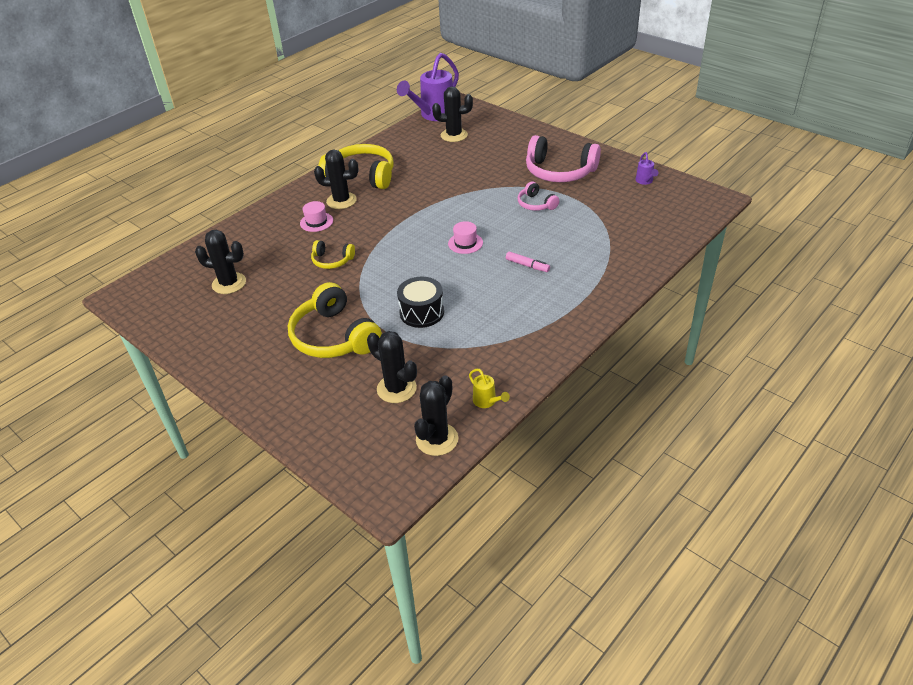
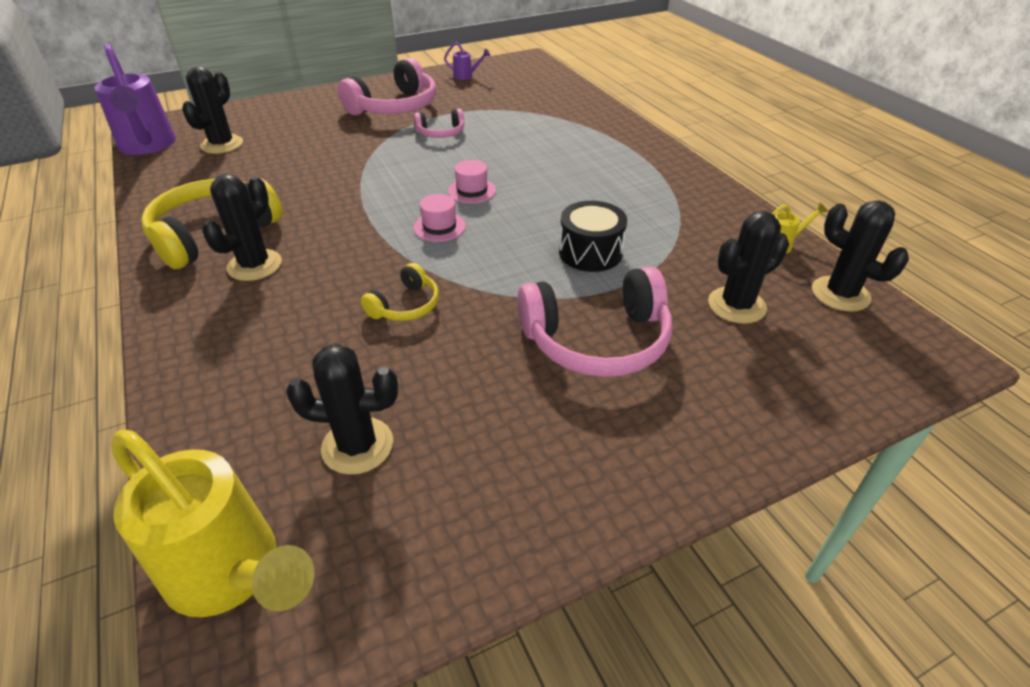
camera: 70 degrees left, 0 degrees up
black cactus [195,230,246,294] -> black cactus turned 60 degrees clockwise [286,344,398,475]
yellow headphones [288,282,382,358] -> pink headphones [518,266,672,377]
pink hat [300,201,333,232] -> pink hat moved to [413,194,466,242]
pink marker [506,251,550,272] -> none
none -> yellow watering can [111,430,314,617]

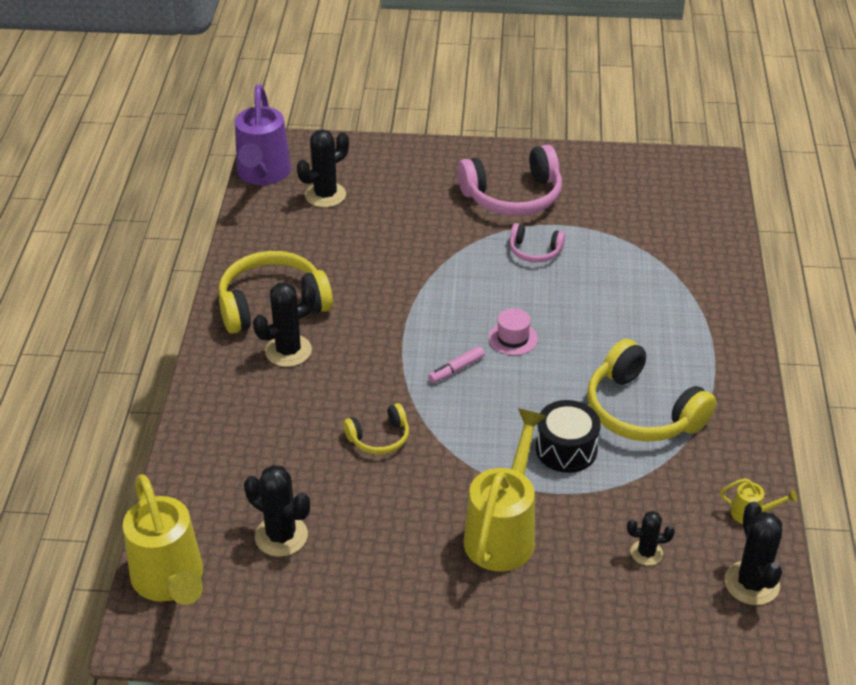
camera: 30 degrees right, 0 degrees up
pink hat [413,194,466,242] -> pink marker [428,346,485,383]
purple watering can [444,42,490,80] -> none
pink headphones [518,266,672,377] -> yellow watering can [464,408,547,571]
black cactus [708,211,789,324] -> black cactus [627,511,675,566], size x0.60
none -> yellow headphones [587,339,716,442]

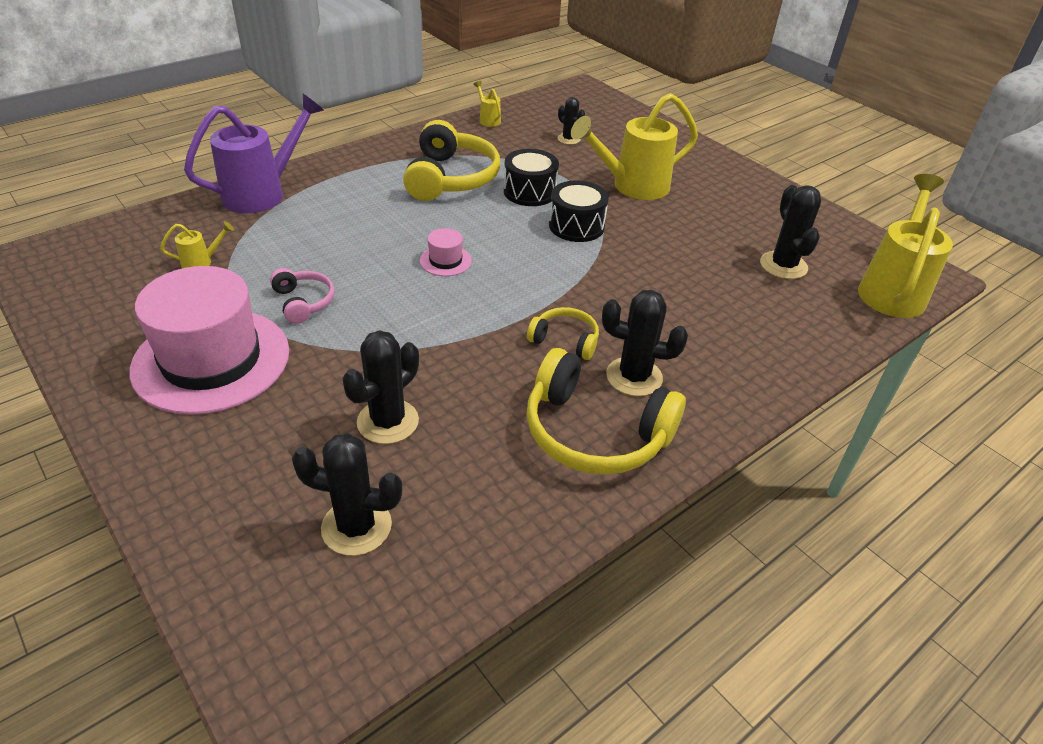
camera: 135 degrees left, 0 degrees up
purple watering can [235,84,291,185] -> purple watering can moved to [184,94,324,213]
yellow headphones [343,403,409,454] -> yellow headphones moved to [527,307,599,360]
pink marker [428,346,485,383] -> none
pink headphones [457,145,562,216] -> pink hat [129,266,289,415]
black cactus [724,502,782,605] -> black cactus moved to [342,330,419,444]
none -> yellow watering can [160,221,234,268]
none -> black drum [549,180,609,242]

